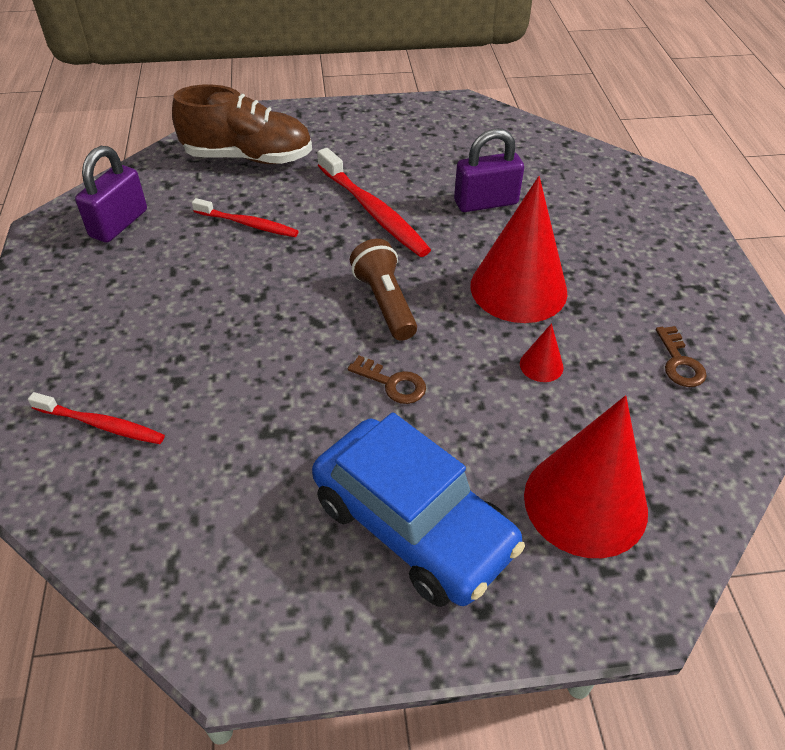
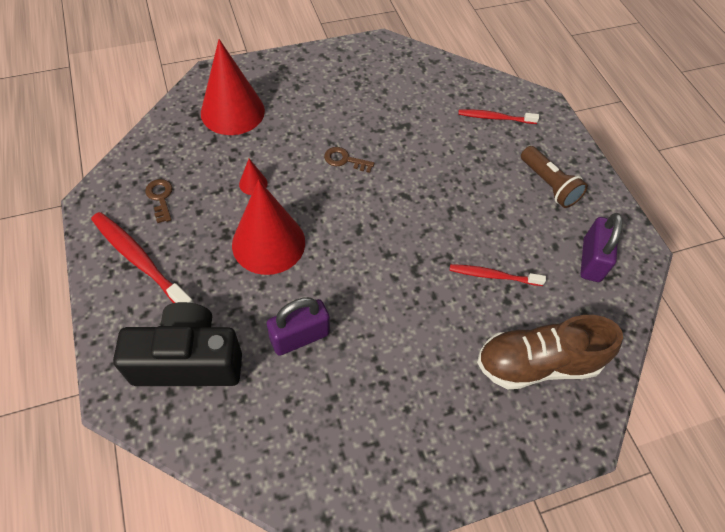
camera: 165 degrees right, 10 degrees up
blue car [312,412,525,607] -> none
red toothbrush [317,148,431,257] -> red toothbrush moved to [91,212,194,303]
brown flashlight [350,239,417,341] -> brown flashlight moved to [521,146,588,208]
none -> black camera [113,302,242,386]

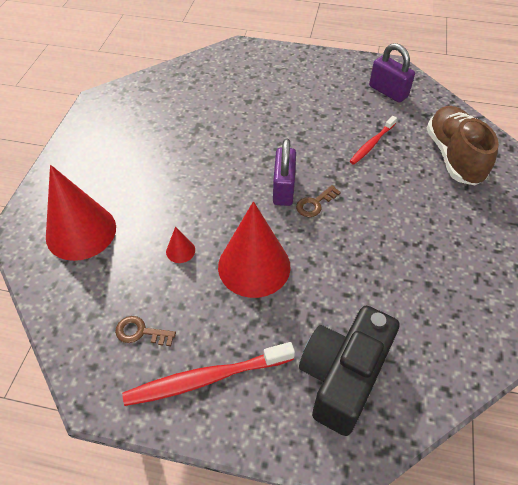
camera: 55 degrees left, 5 degrees down
purple padlock [267,297,330,356] -> purple padlock moved to [273,138,296,206]
brown key [324,147,374,173] -> brown key moved to [296,185,341,217]
red toothbrush [458,109,539,124] -> none
brown shoe [477,315,623,390] -> brown shoe turned 150 degrees clockwise [427,106,499,185]
brown flashlight [521,146,588,208] -> none

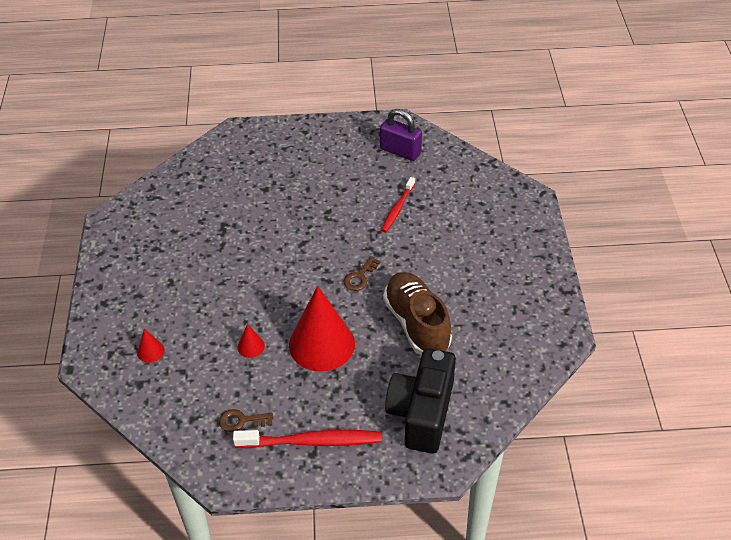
camera: 15 degrees left, 5 degrees down
red cone [46,165,116,261] -> red cone [137,329,165,363], size x0.41
red toothbrush [122,342,295,406] -> red toothbrush turned 150 degrees counterclockwise [233,430,382,448]
purple padlock [273,138,296,206] -> none
brown shoe [427,106,499,185] -> brown shoe moved to [383,272,452,356]

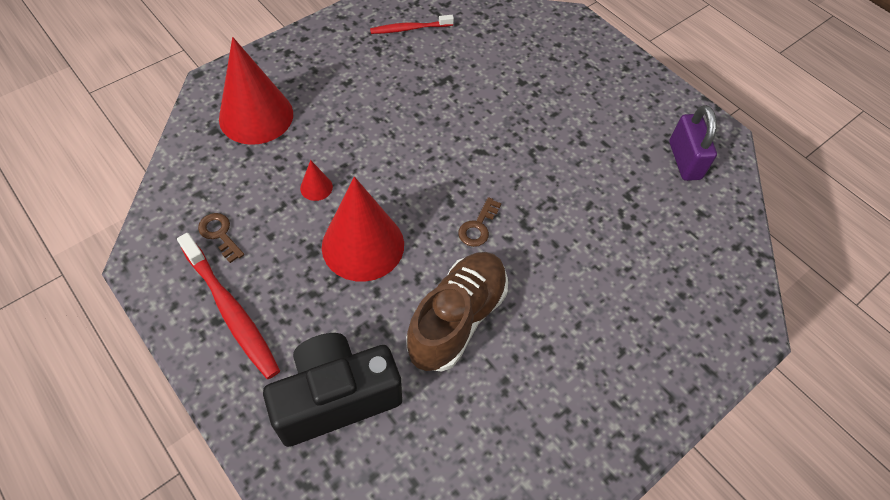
camera: 50 degrees right, 10 degrees up
red cone [137,329,165,363] -> red cone [219,37,293,145], size x2.43
brown key [343,256,381,291] -> brown key turned 60 degrees counterclockwise [458,197,501,247]
red toothbrush [381,177,415,232] -> red toothbrush moved to [370,15,454,34]

